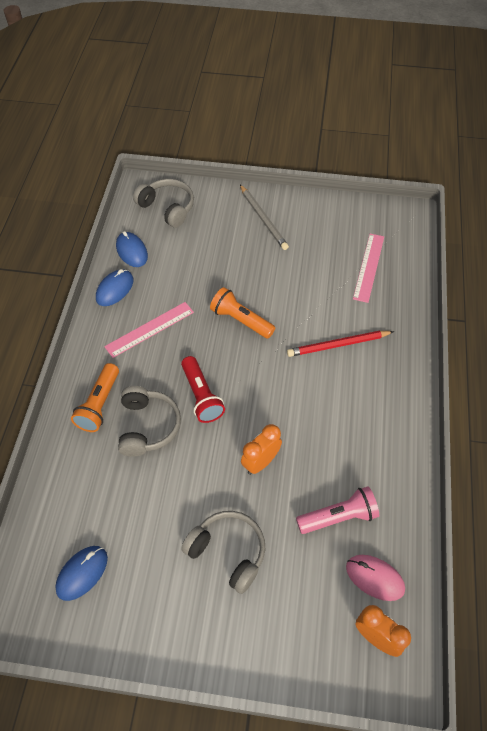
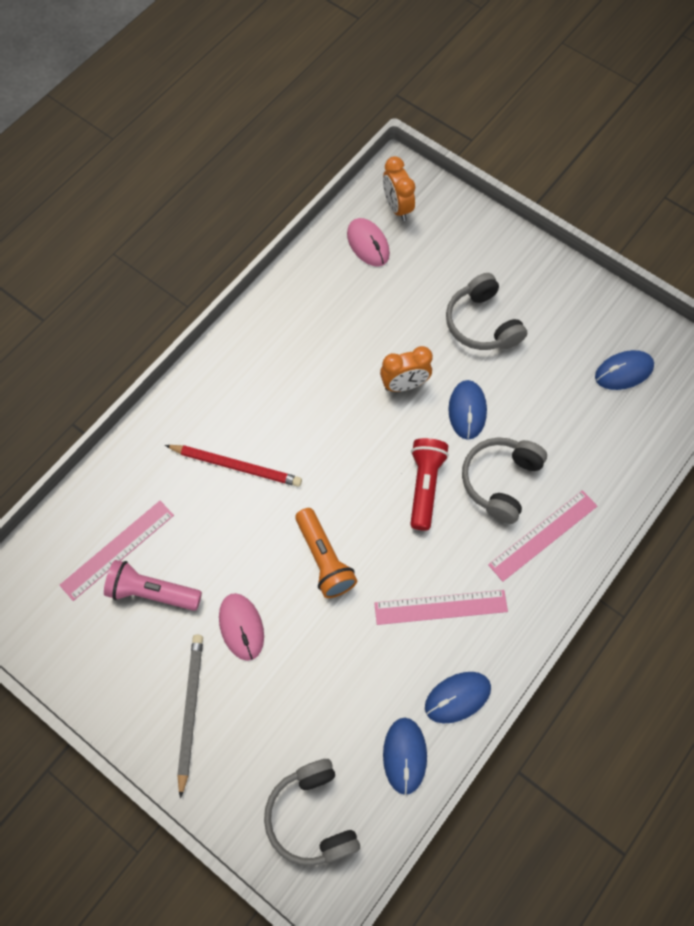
camera: 150 degrees left, 10 degrees up
orange flashlight [71,363,119,432] -> pink ruler [488,490,597,582]
pink flashlight [296,486,379,534] -> pink flashlight moved to [104,560,202,611]
none -> pink mouse [219,593,264,661]
none -> blue mouse [448,380,487,440]

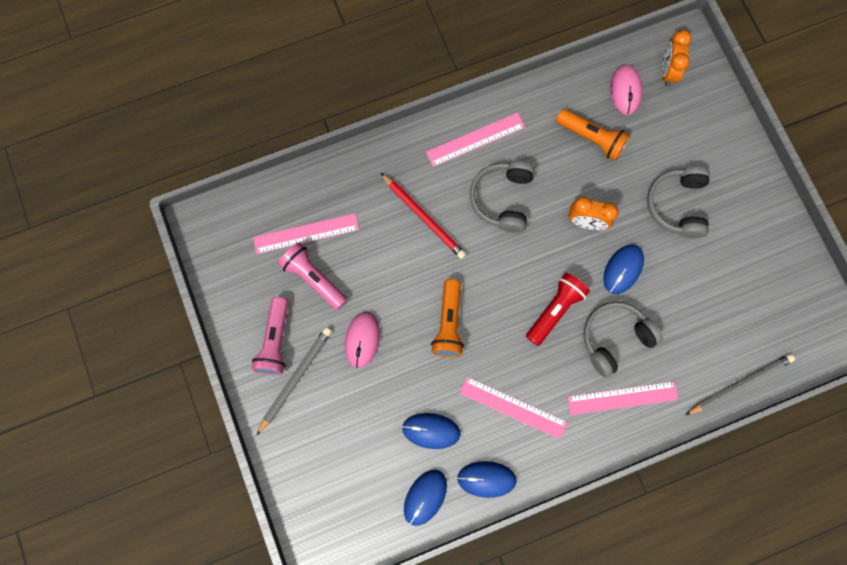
camera: 30 degrees right, 10 degrees up
grey headphones [264,759,360,866] -> grey headphones moved to [470,161,535,233]
blue mouse [595,350,654,390] -> blue mouse moved to [402,413,460,449]
none -> pink flashlight [252,297,289,376]
none -> pink ruler [426,112,525,167]
none -> orange flashlight [556,109,630,161]
none -> grey pencil [685,354,795,415]

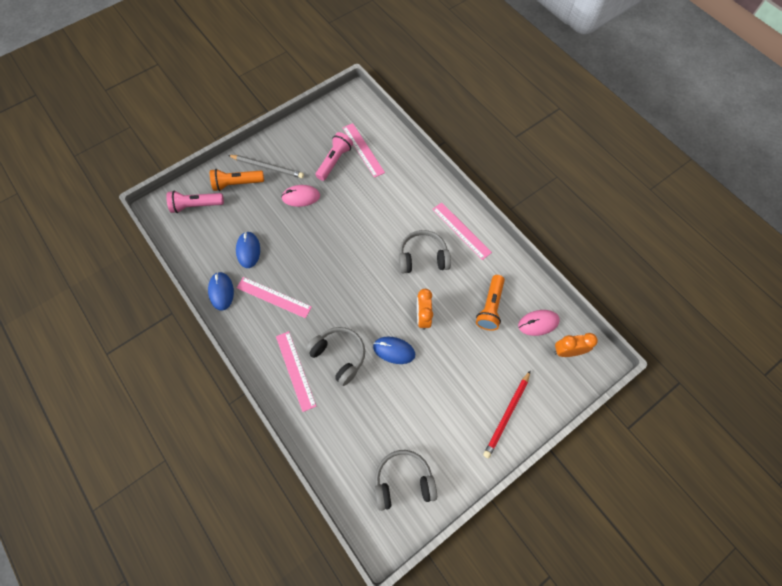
camera: 75 degrees right, 10 degrees down
pink flashlight [252,297,289,376] -> pink flashlight moved to [166,191,224,213]
red pencil [381,173,466,259] -> red pencil moved to [483,370,531,458]
blue mouse [404,470,447,526] -> none
orange flashlight [431,279,464,357] -> orange flashlight moved to [210,169,264,191]
pink ruler [459,377,568,439] -> pink ruler turned 75 degrees counterclockwise [237,277,312,318]
red flashlight [526,273,590,346] -> none
grey headphones [647,166,710,238] -> grey headphones moved to [375,450,437,511]
grey pencil [685,354,795,415] -> none

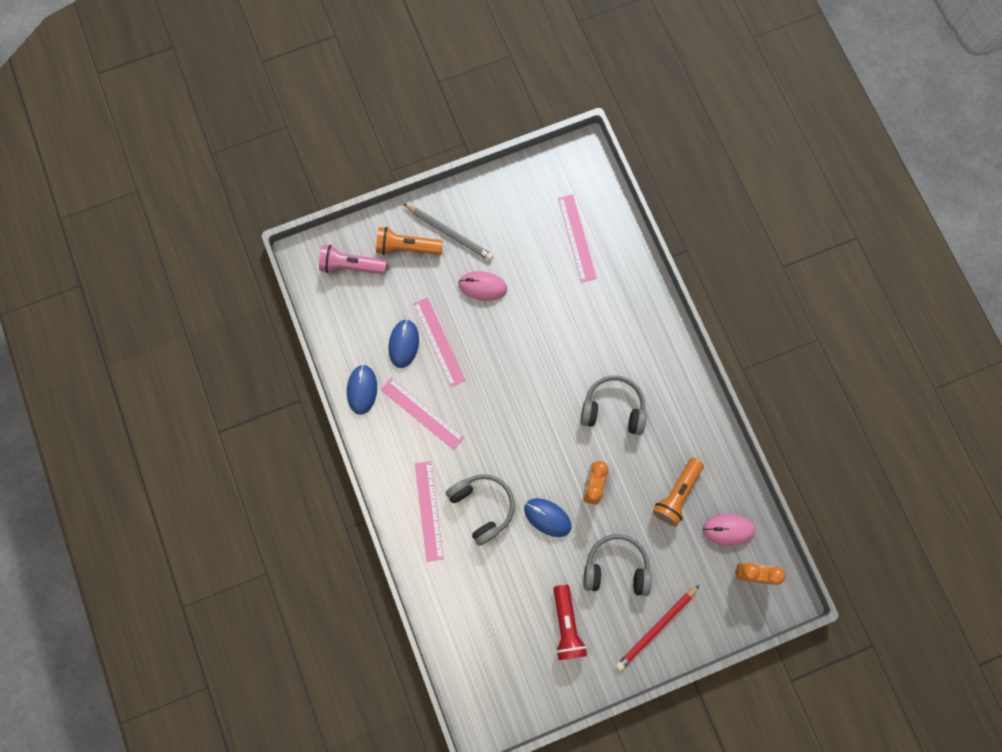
camera: 15 degrees right, 10 degrees up
pink flashlight [315,132,353,181] -> none
grey headphones [375,450,437,511] -> grey headphones moved to [583,534,652,596]
pink ruler [432,202,492,260] -> pink ruler moved to [413,297,466,387]
none -> red flashlight [554,585,587,660]

